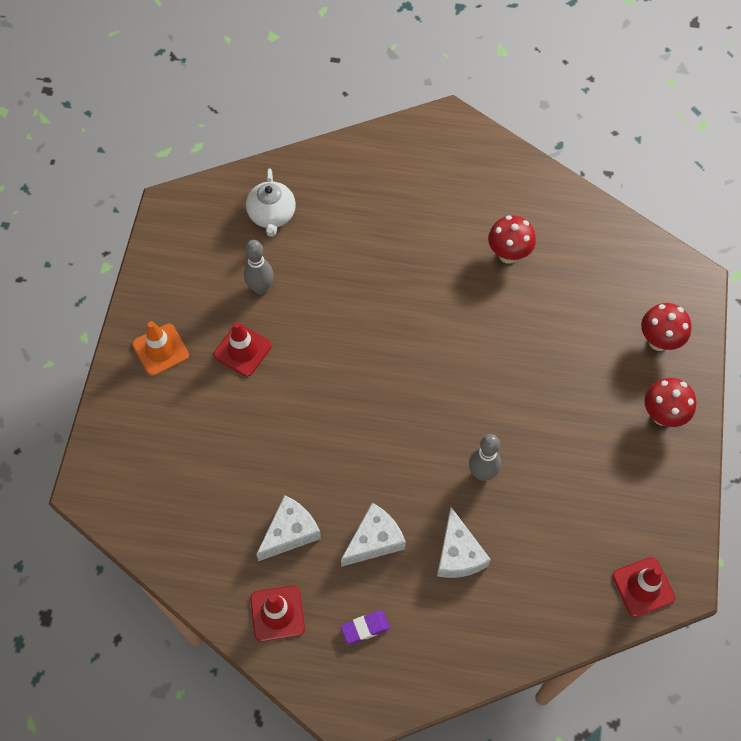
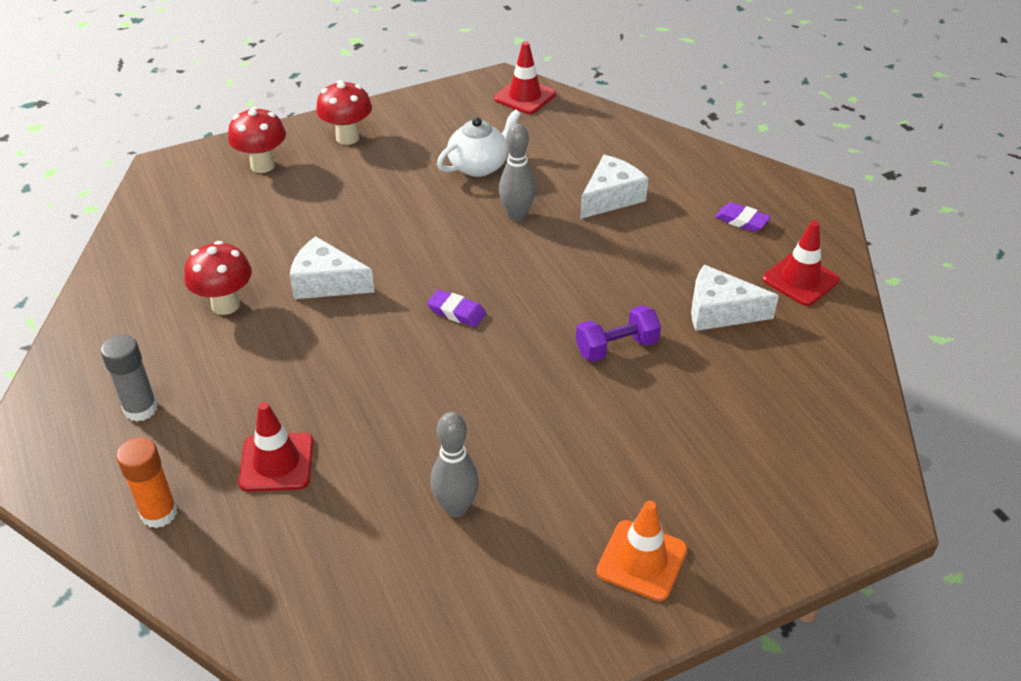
camera: 125 degrees left, 20 degrees down
red traffic cone [214,322,272,377] -> red traffic cone moved to [238,402,314,492]
white teapot [246,168,296,237] -> white teapot moved to [437,109,521,177]
white cheese [341,503,406,567] -> white cheese moved to [290,236,374,299]
none -> grey glue stick [101,335,158,421]
none -> orange glue stick [116,437,177,528]
none -> purple eraser [427,289,486,327]
none -> purple dumbbell [576,305,661,362]

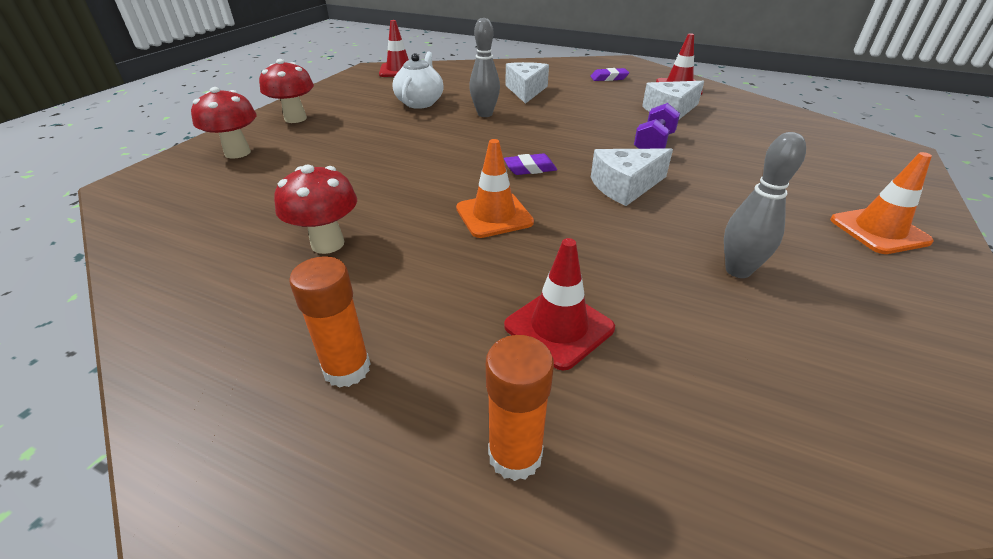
camera: 40 degrees left, 5 degrees down
grey glue stick [101,335,158,421] -> orange glue stick [289,256,370,388]
white cheese [290,236,374,299] -> white cheese moved to [591,148,673,206]
none -> orange traffic cone [456,139,534,238]

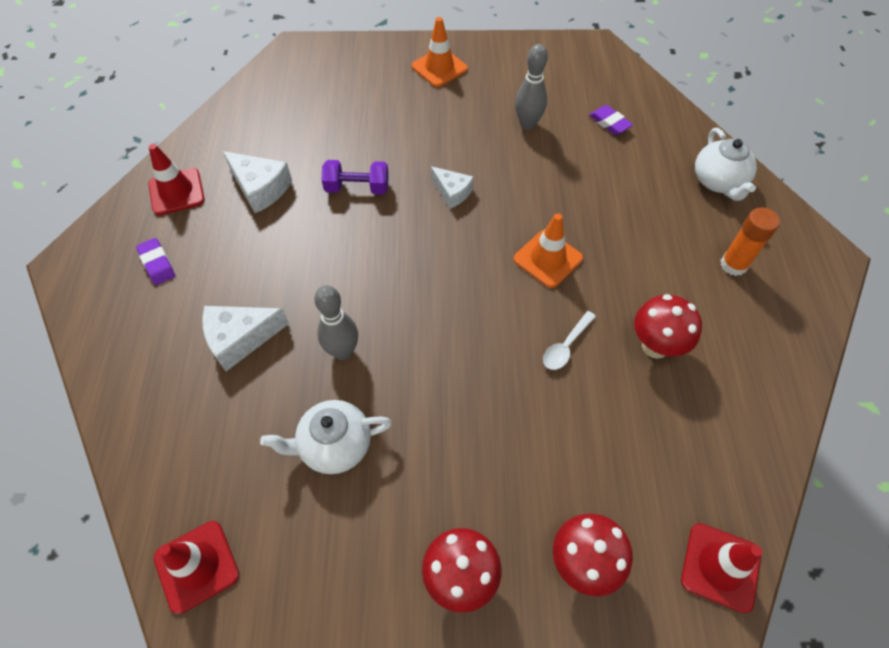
camera: 115 degrees left, 20 degrees up
orange glue stick [486,335,554,481] -> white teapot [695,128,757,201]
purple eraser [504,154,557,175] -> purple eraser moved to [589,105,633,135]
red traffic cone [504,238,615,370] -> red traffic cone moved to [681,523,762,613]
white cheese [591,148,673,206] -> white cheese [431,166,474,209], size x0.66
none -> white spoon [543,311,596,370]

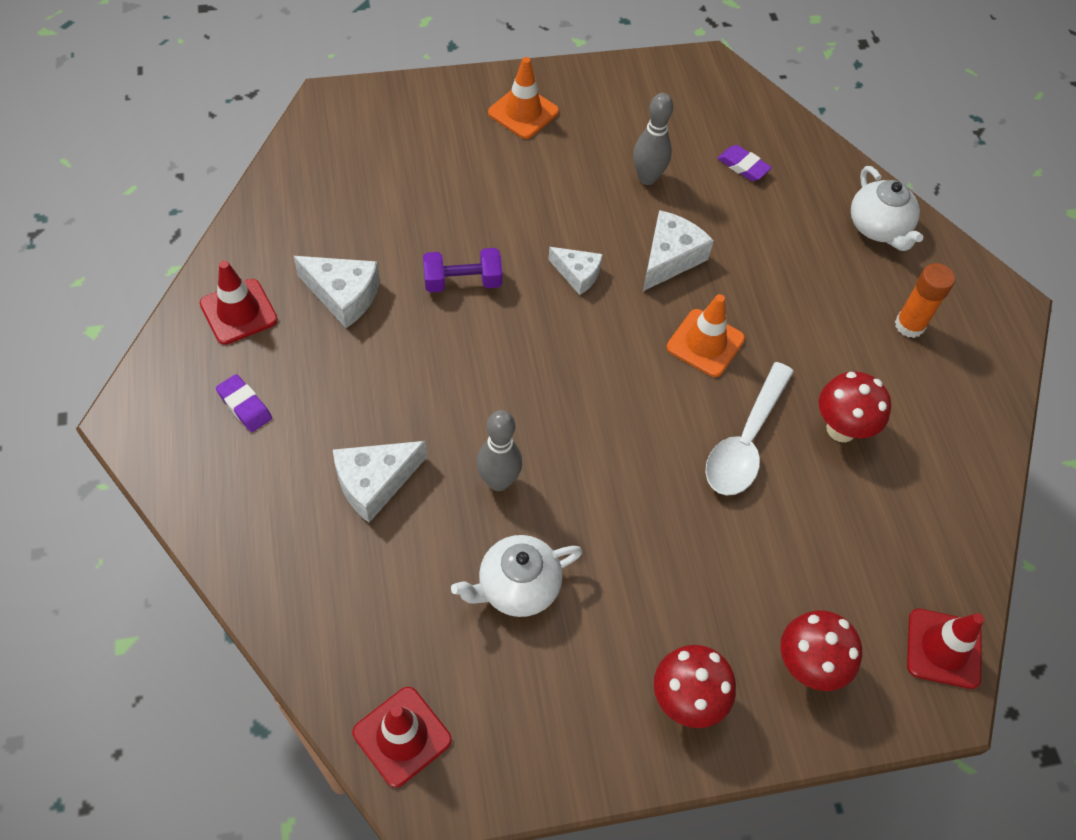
camera: 15 degrees left, 0 degrees up
white spoon [543,311,596,370] -> white spoon [705,362,794,495], size x1.87
none -> white cheese [643,210,714,291]

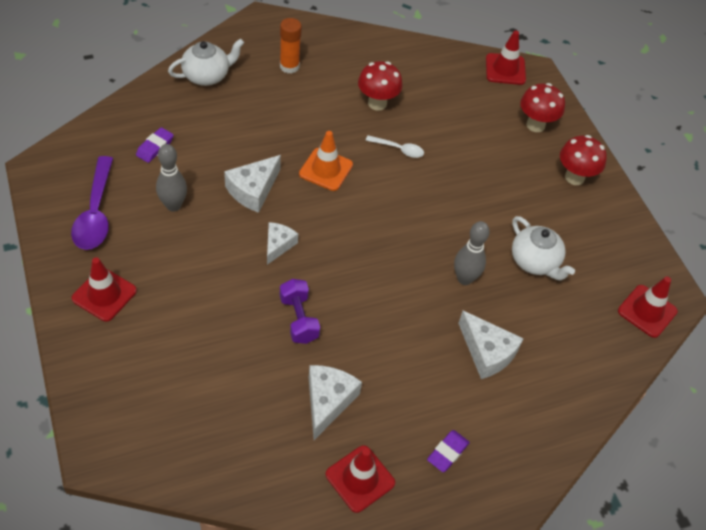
camera: 100 degrees left, 5 degrees down
orange traffic cone [488,57,559,139] -> red traffic cone [72,257,137,322]
white cheese [643,210,714,291] -> white cheese turned 75 degrees counterclockwise [224,155,281,213]
white spoon [705,362,794,495] -> white spoon [366,135,424,158], size x0.53
none -> purple spoon [71,156,113,250]

